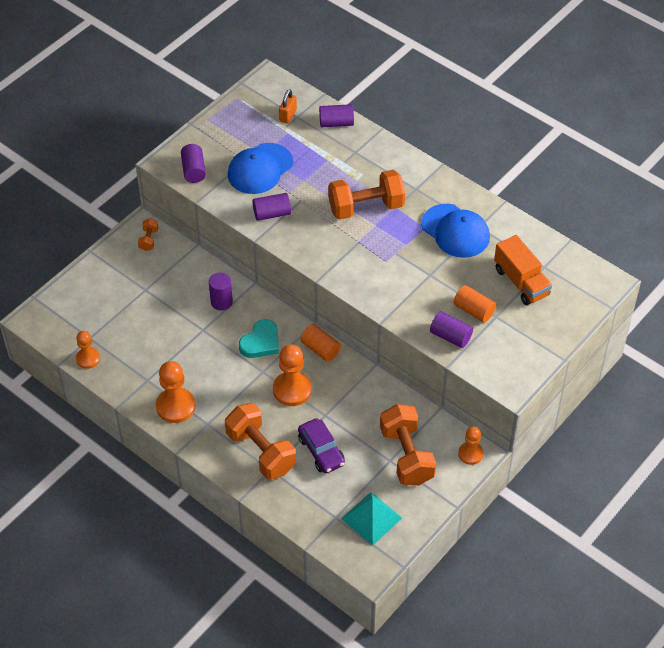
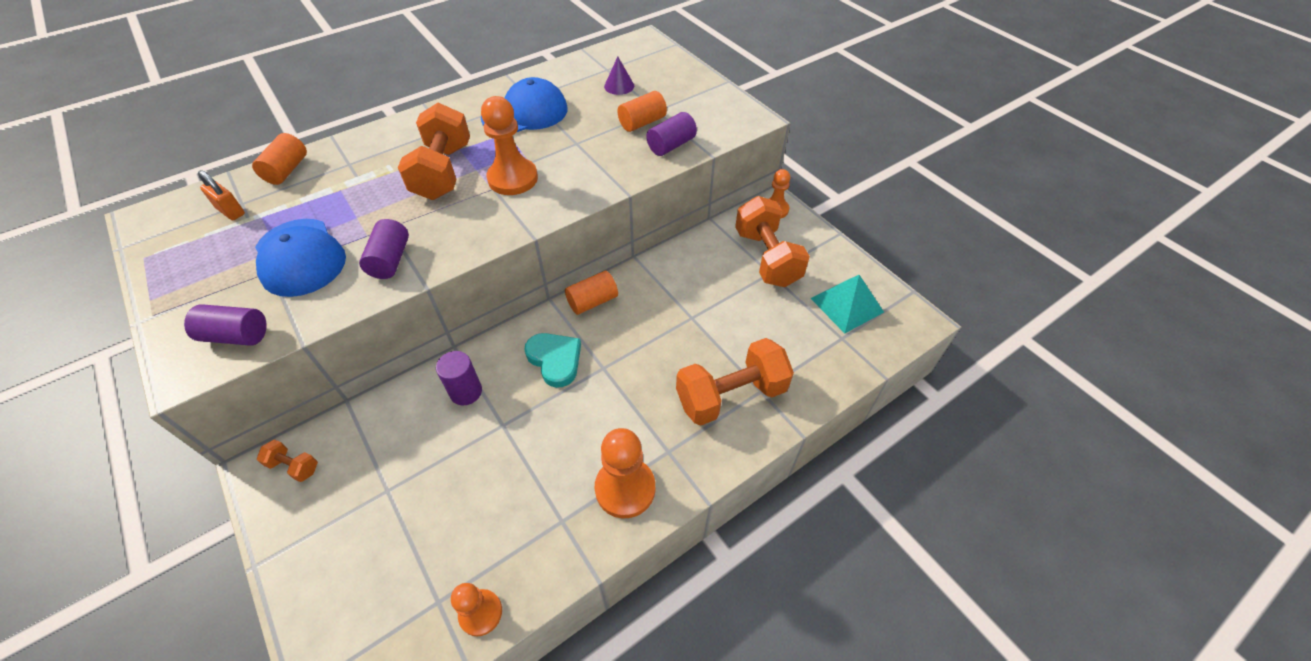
camera: 75 degrees left, 0 degrees up
orange pawn [273,344,312,406] -> orange pawn moved to [481,96,538,195]
purple car [298,418,345,473] -> none
purple cylinder [319,104,354,127] -> orange cylinder [252,133,307,185]
orange dumbbell [380,404,436,486] -> orange dumbbell turned 75 degrees clockwise [735,196,810,287]
orange truck [494,235,552,305] -> purple cone [604,56,634,95]

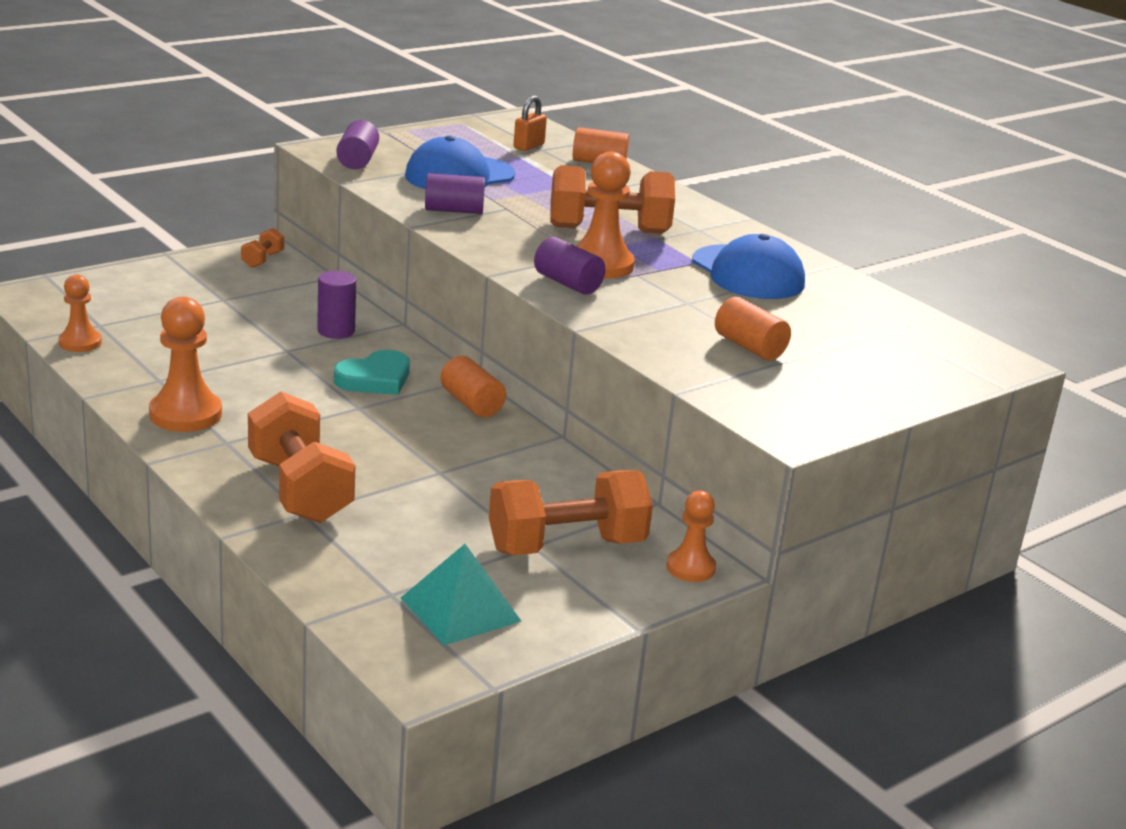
camera: 85 degrees right, 25 degrees down
purple cone [604,56,634,95] -> none
purple cylinder [646,112,697,156] -> purple cylinder moved to [534,237,606,295]

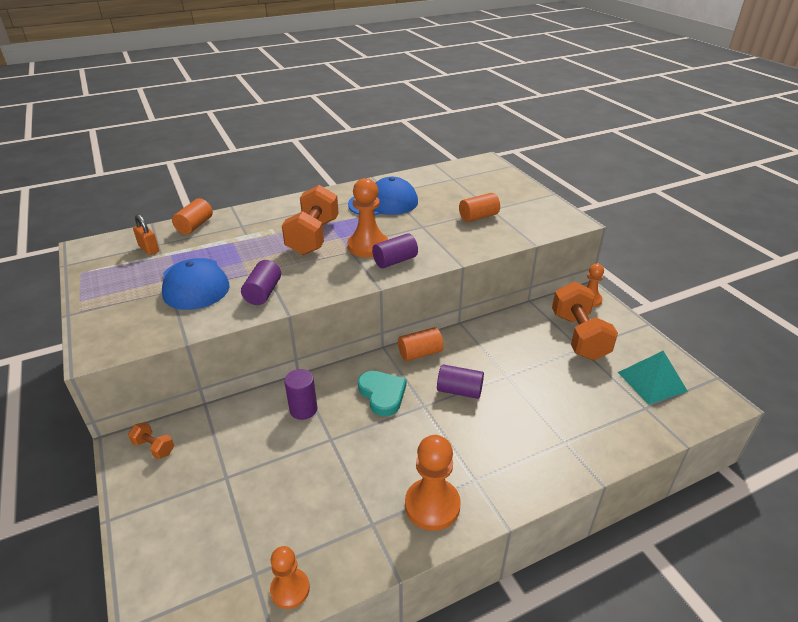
camera: 75 degrees left, 10 degrees up
orange dumbbell [248,391,355,523] -> none
purple cylinder [336,120,379,169] -> purple cylinder moved to [437,364,484,399]

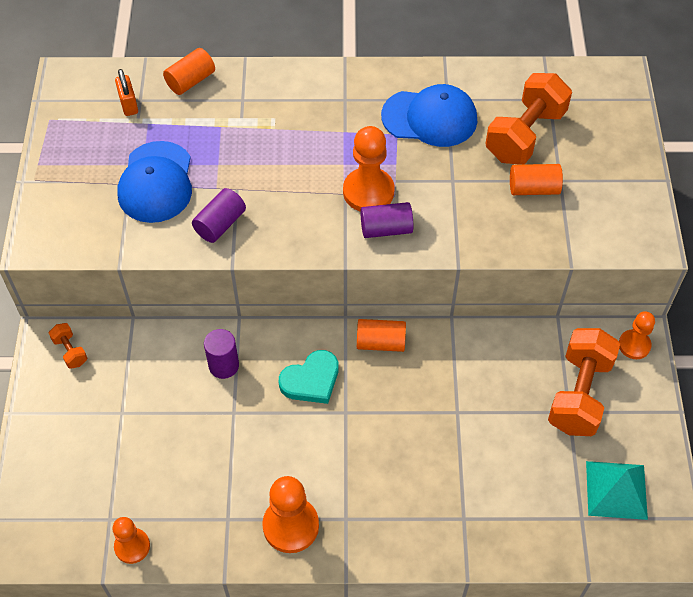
camera: 25 degrees right, 20 degrees up
orange dumbbell [282,185,339,255] -> orange dumbbell moved to [485,73,572,165]
turquoise heart [358,371,407,416] -> turquoise heart turned 60 degrees clockwise [279,350,338,404]
purple cylinder [437,364,484,399] -> none

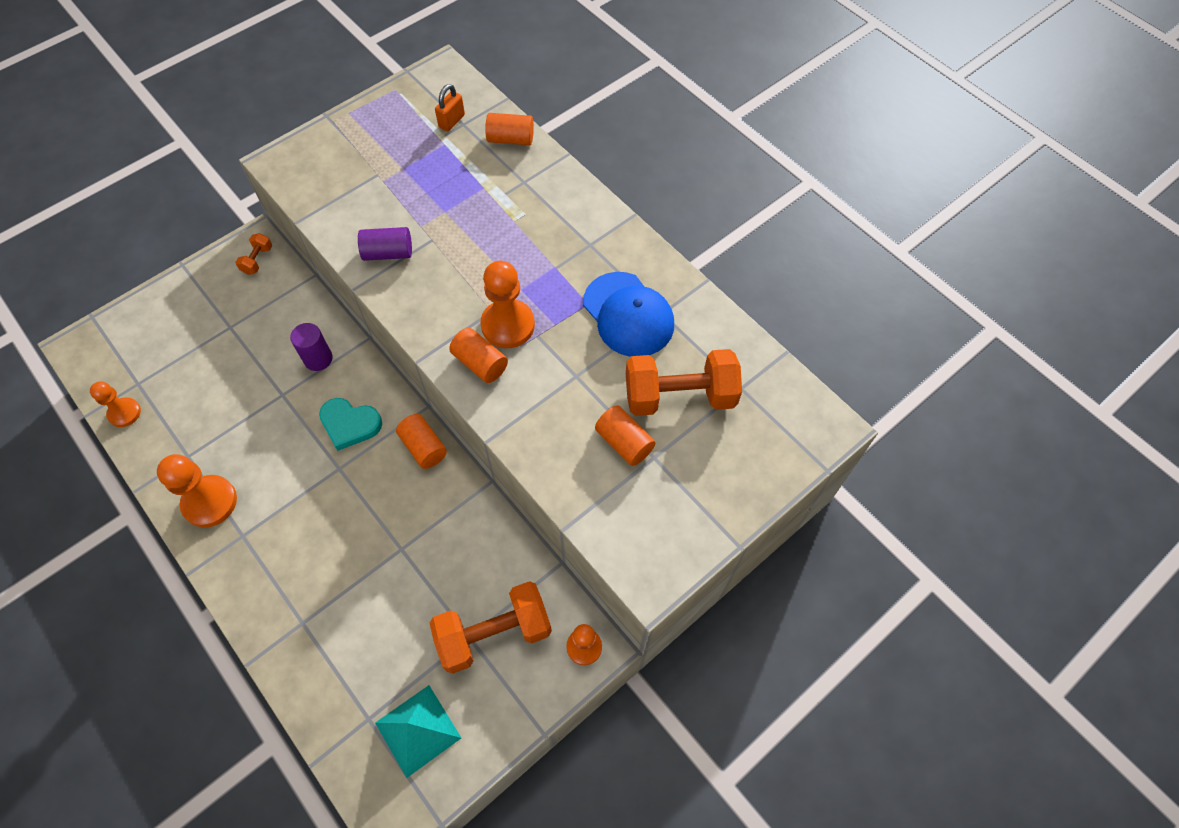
camera: 50 degrees right, 5 degrees up
blue cap [117,141,192,223] -> none
purple cylinder [360,202,413,238] -> orange cylinder [449,328,508,383]

